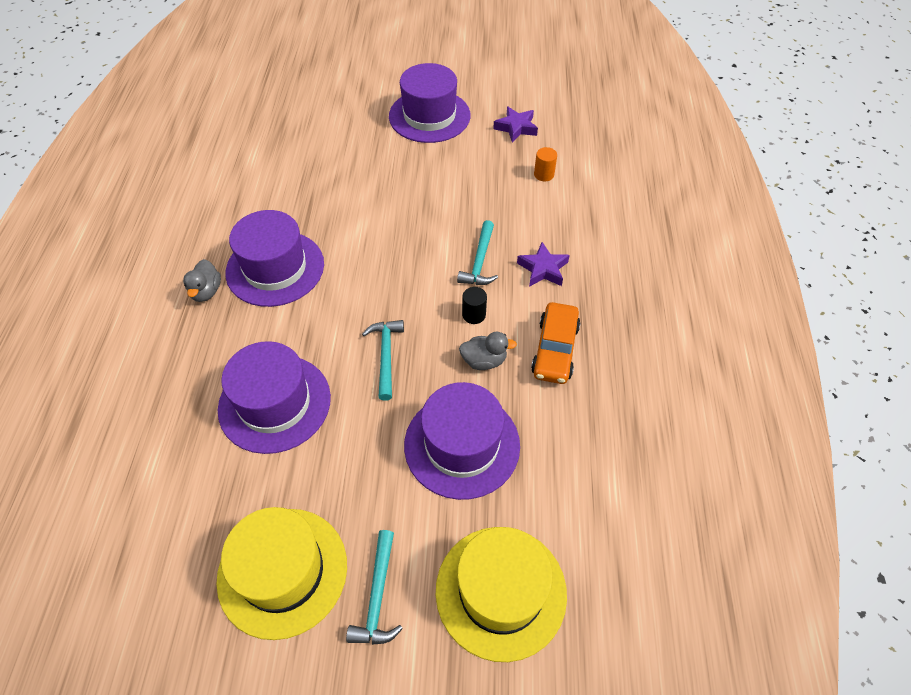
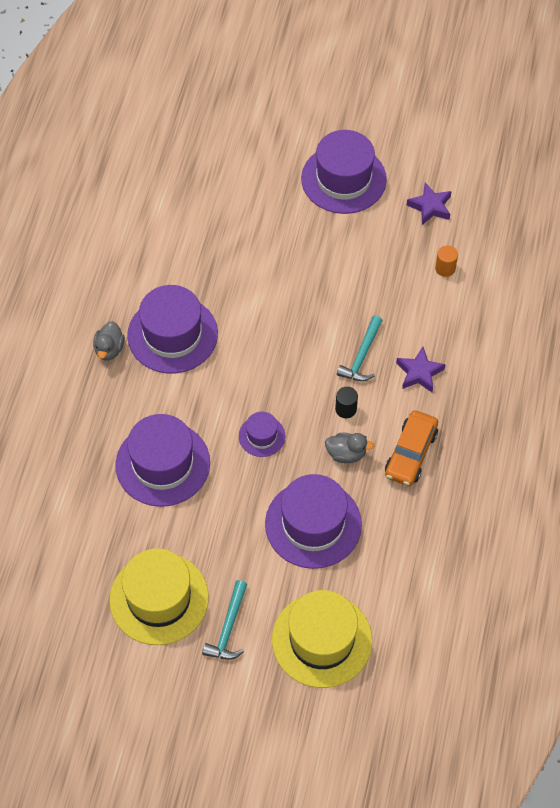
camera: 10 degrees right, 5 degrees up
turquoise hammer [362,320,404,401] -> purple hat [239,412,285,457]

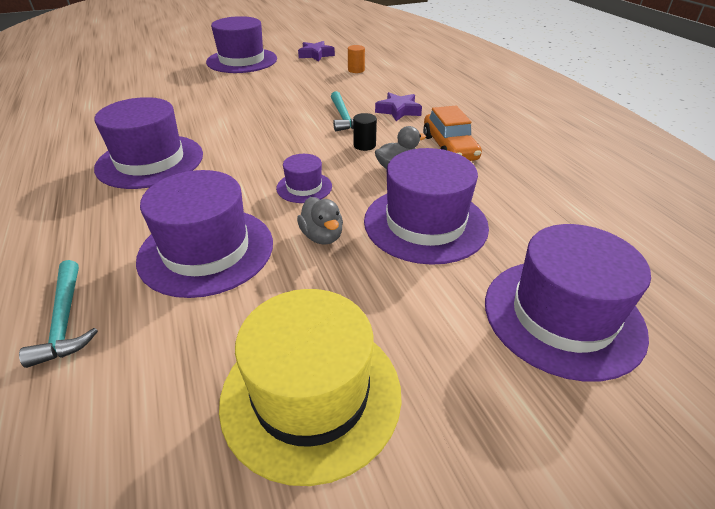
camera: 35 degrees left, 20 degrees down
grey duck [93,321,125,361] -> grey duck moved to [297,197,343,245]
turquoise hammer [202,580,247,660] -> turquoise hammer moved to [19,260,98,368]
yellow hat [272,590,372,688] -> purple hat [485,224,651,382]

